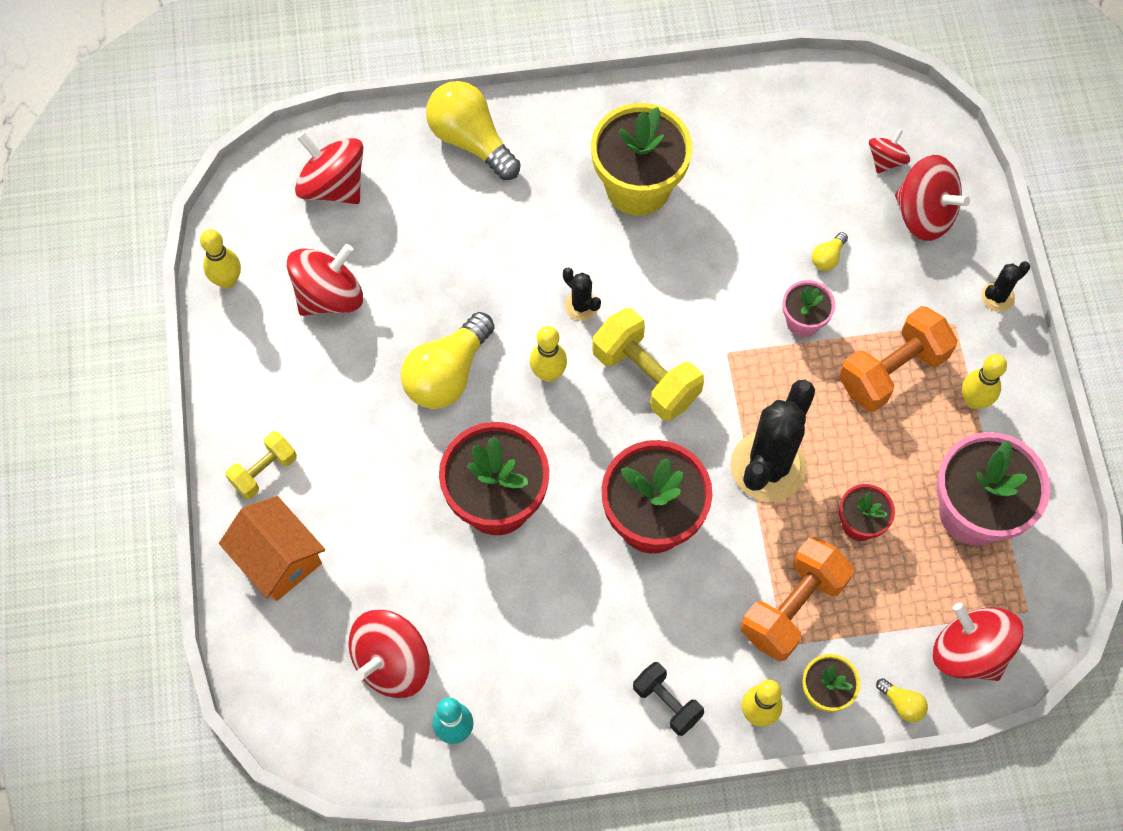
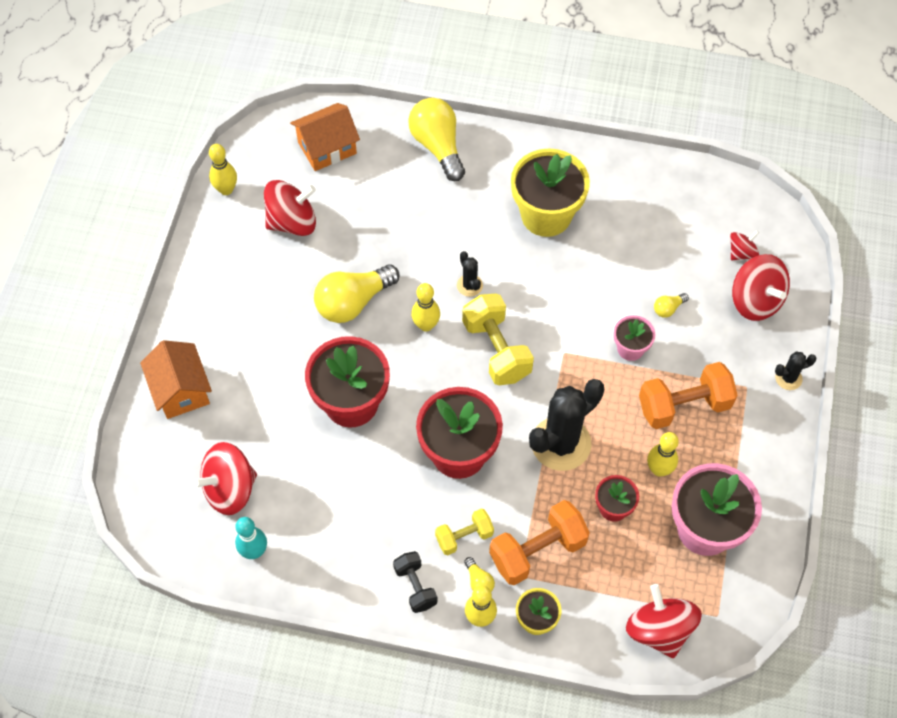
camera: 20 degrees right, 5 degrees down
yellow dumbbell [226,431,297,499] -> yellow dumbbell moved to [435,508,494,555]
red spinning top [295,132,363,204] -> orange house [290,103,360,171]
yellow light bulb [876,678,928,722] -> yellow light bulb moved to [464,557,495,592]
yellow bowling pin [962,354,1007,409] -> yellow bowling pin moved to [647,432,679,477]

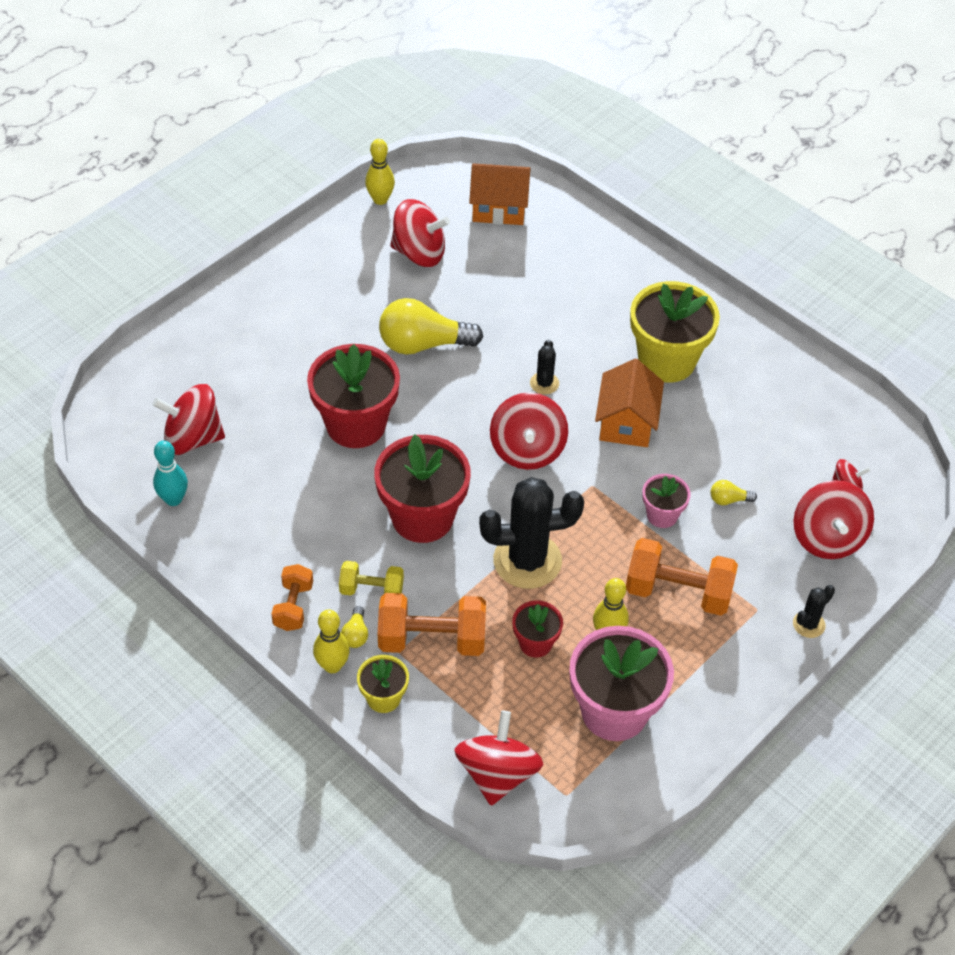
camera: 30 degrees right, 10 degrees down
orange house [140,340,212,419] -> orange house moved to [595,359,664,447]
black dumbbell [393,551,438,613] -> orange dumbbell [271,564,313,631]
yellow light bulb [408,98,465,181] -> none
yellow bowling pin [411,283,440,331] -> none
yellow dumbbell [462,294,534,385] -> red spinning top [490,392,568,470]
black cactus [775,351,817,390] -> black cactus turned 60 degrees counterclockwise [793,585,835,638]

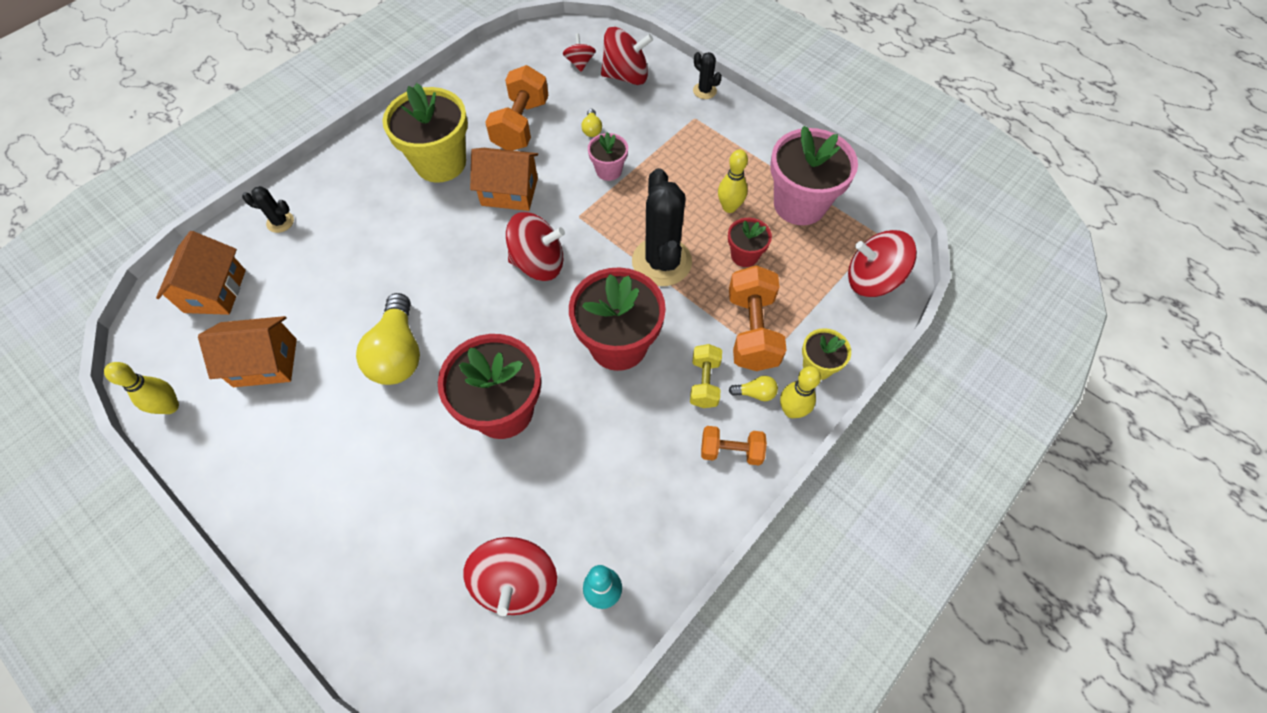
camera: 90 degrees left, 10 degrees up
red spinning top [390,199,450,267] -> orange house [198,316,297,387]
black cactus [530,340,559,395] -> black cactus moved to [242,186,294,233]
orange dumbbell [626,538,738,616] -> orange dumbbell moved to [485,65,549,151]

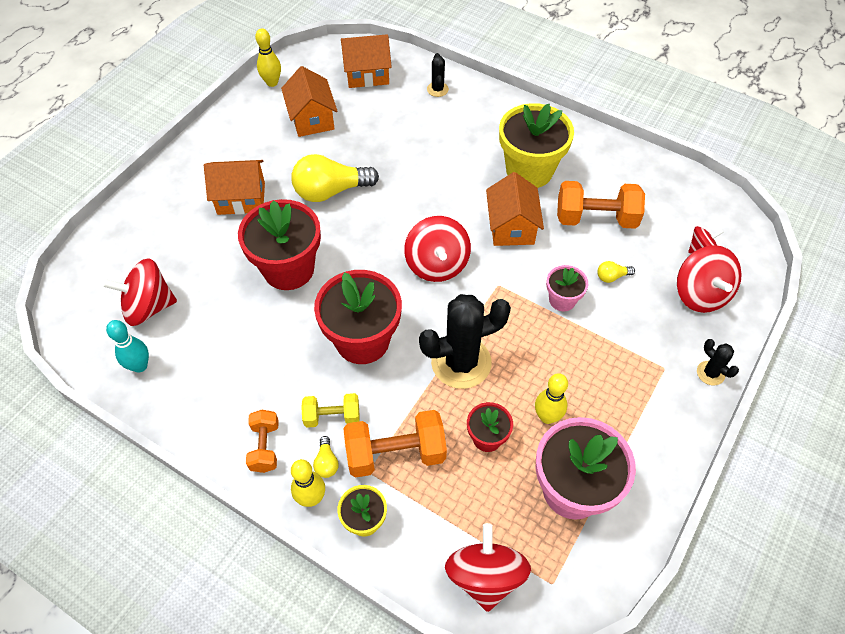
camera: 80 degrees right, 5 degrees down
black cactus [693,52,722,99] -> black cactus turned 75 degrees counterclockwise [697,339,739,385]
none -> orange house [204,160,265,215]

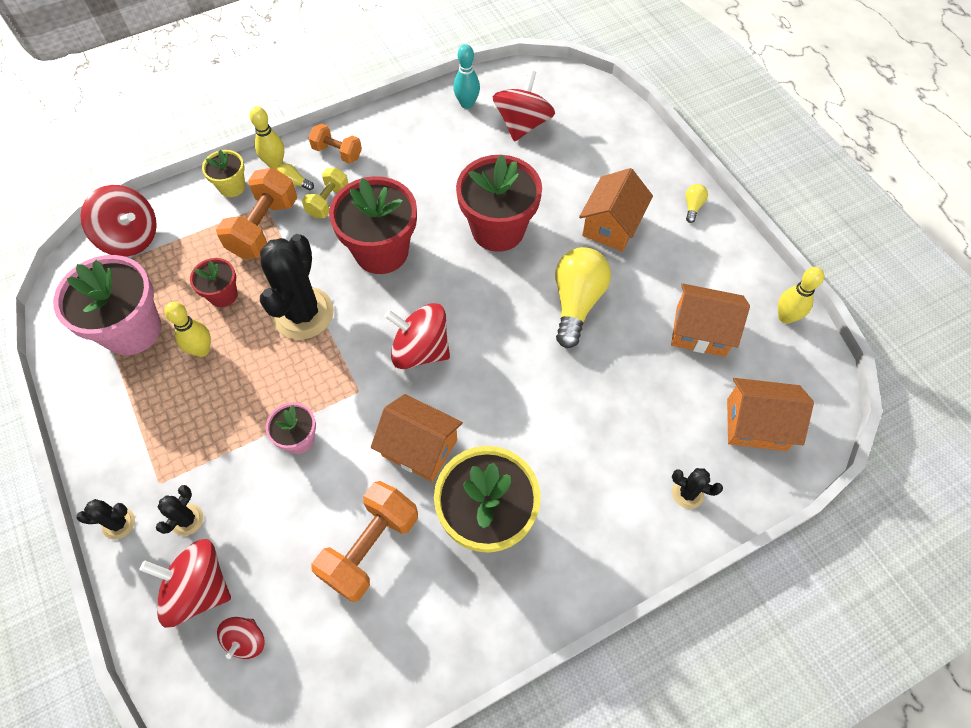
camera: 120 degrees right, 5 degrees up
orange house [341,34,392,88] -> orange house turned 75 degrees clockwise [727,378,814,451]
yellow light bulb [597,261,635,283] -> yellow light bulb moved to [685,184,708,223]
none -> black cactus [156,485,203,536]

